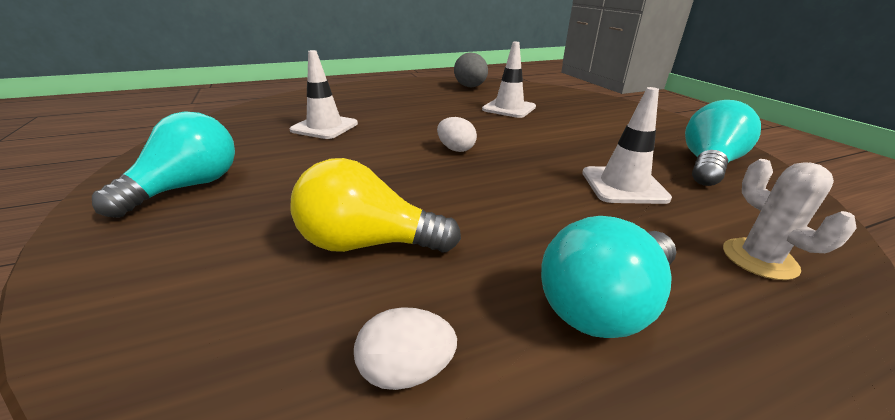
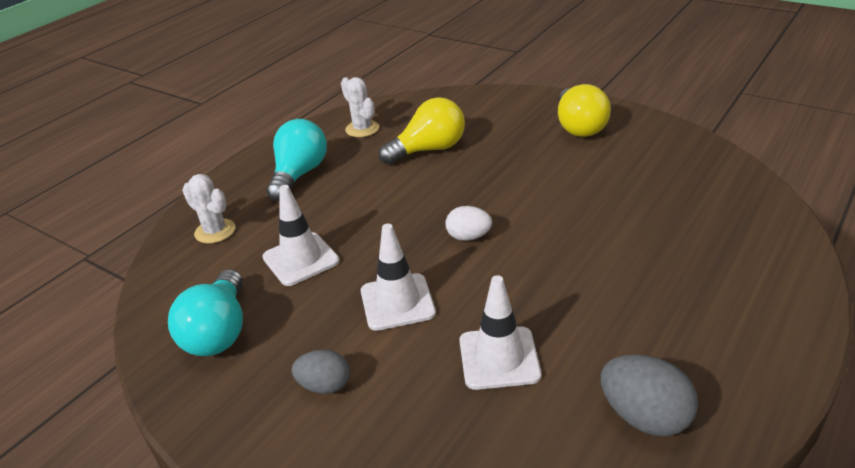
camera: 150 degrees right, 5 degrees up
turquoise light bulb [92,111,235,218] -> yellow light bulb [558,84,611,137]
white traffic cone [290,50,358,139] -> white traffic cone moved to [361,224,436,331]
white egg [354,307,457,390] -> white cactus [341,77,379,137]
none -> grey egg [292,350,350,394]

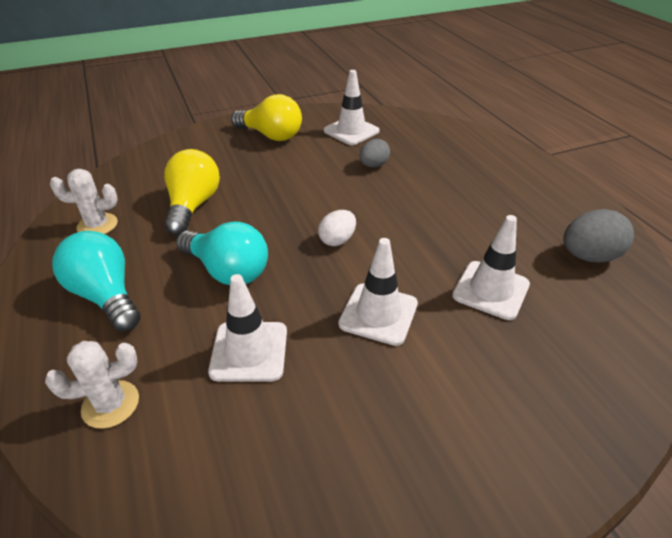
camera: 60 degrees left, 5 degrees up
turquoise light bulb [168,269,243,356] -> turquoise light bulb moved to [176,222,268,285]
grey egg [292,350,350,394] -> grey egg moved to [359,139,390,167]
none -> white traffic cone [324,70,380,145]

